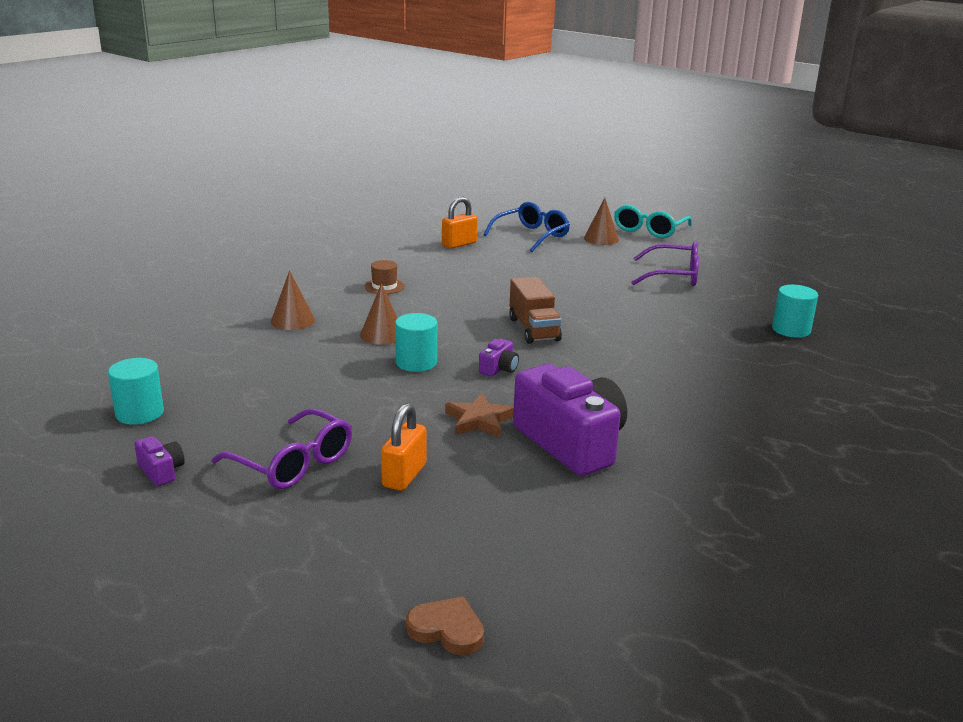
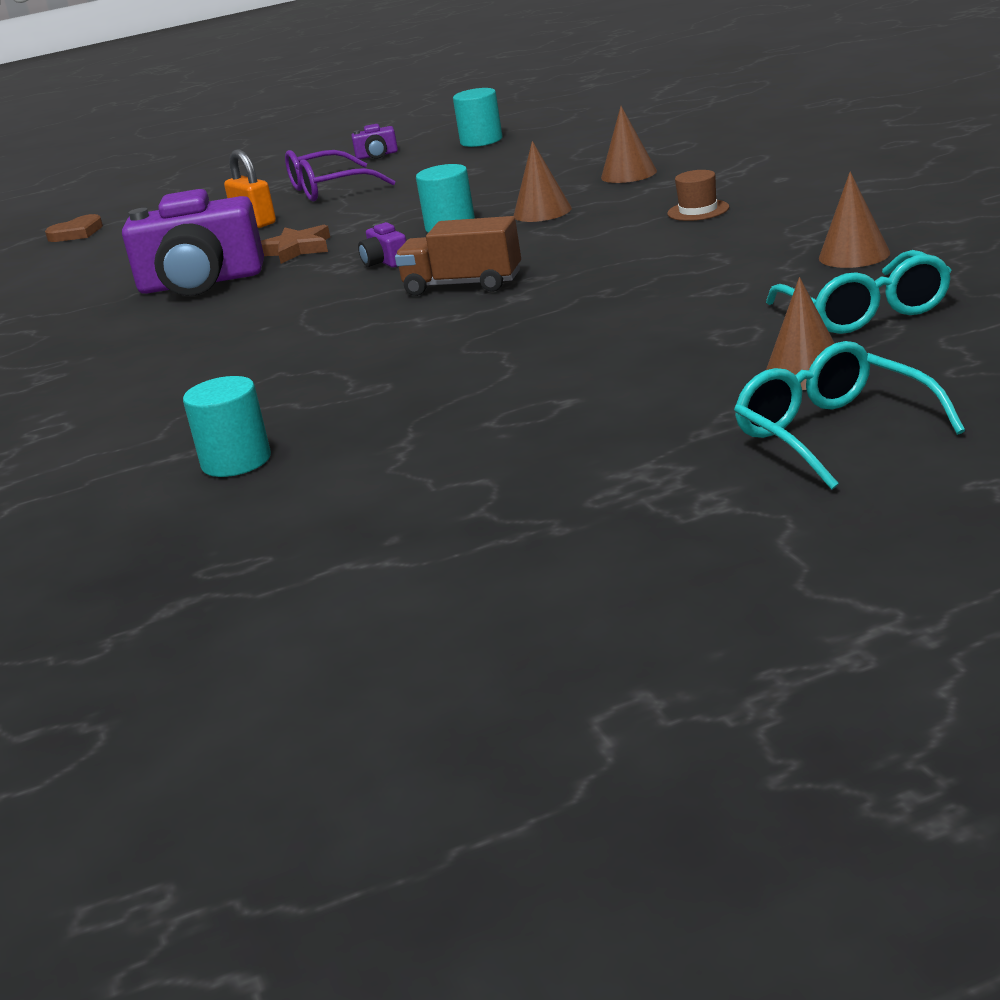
camera: 125 degrees right, 0 degrees up
orange padlock [442,197,478,249] -> brown cone [819,171,890,268]
blue glasses [483,202,570,252] -> turquoise glasses [766,250,951,334]
purple glasses [631,242,699,286] -> none

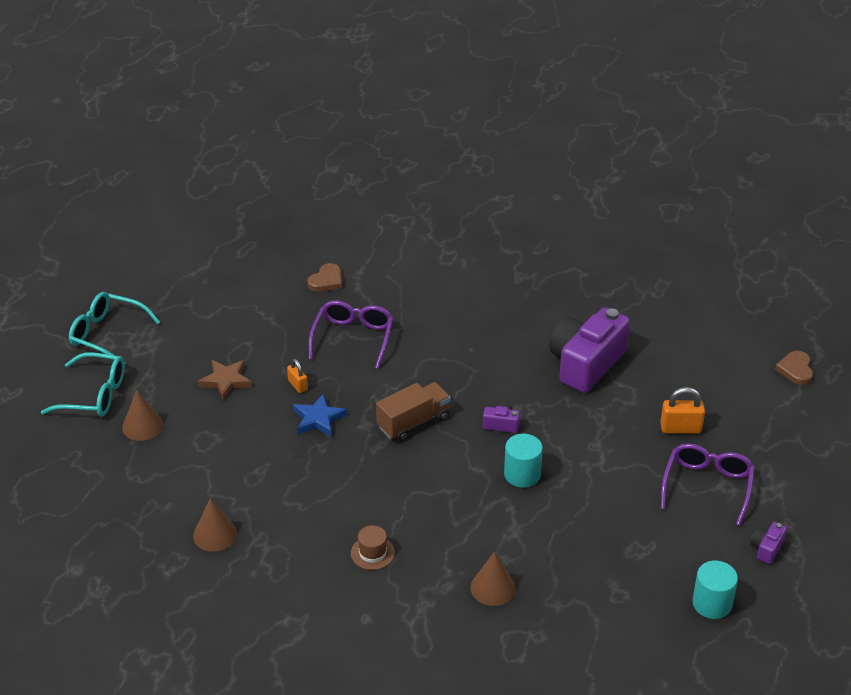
camera: 125 degrees right, 15 degrees up
turquoise cylinder [183,376,271,477] -> brown heart [307,263,342,292]
brown star [261,225,330,264] -> brown star moved to [198,360,252,401]
brown cone [514,141,572,222] -> none
turquoise glasses [766,250,951,334] -> turquoise glasses moved to [69,292,160,364]
none -> orange padlock [287,359,308,393]
none -> blue star [293,394,347,436]
none -> purple glasses [309,300,393,369]

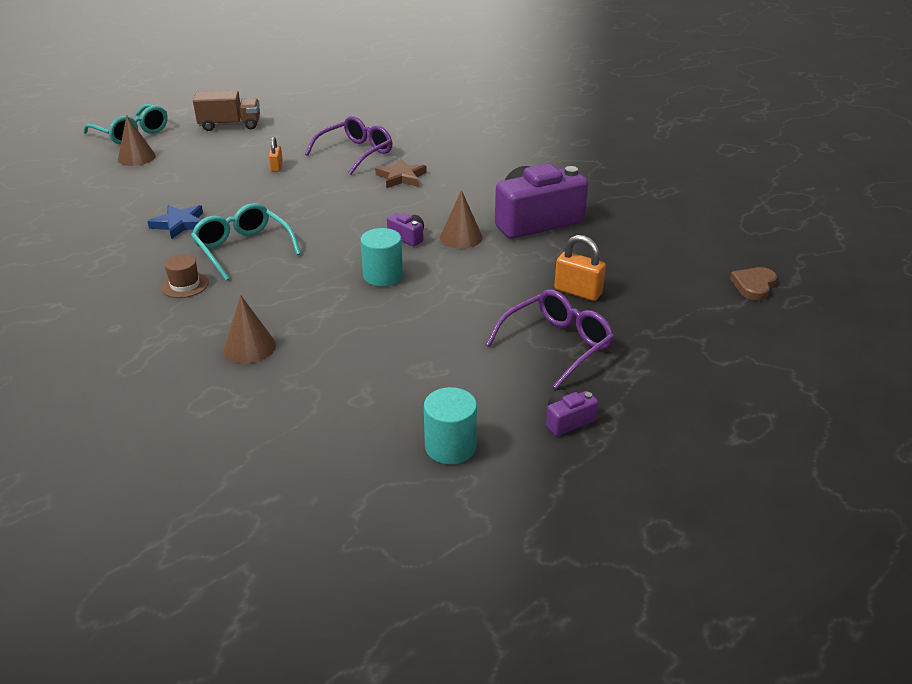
camera: 30 degrees right, 5 degrees down
turquoise glasses [69,292,160,364] -> turquoise glasses moved to [191,203,301,281]
brown cone [193,498,237,552] -> brown cone moved to [440,190,483,248]
brown star [198,360,252,401] -> brown star moved to [375,159,427,188]
blue star [293,394,347,436] -> blue star moved to [147,205,203,239]
brown heart [307,263,342,292] -> none
brown truck [376,382,451,441] -> brown truck moved to [193,91,260,131]

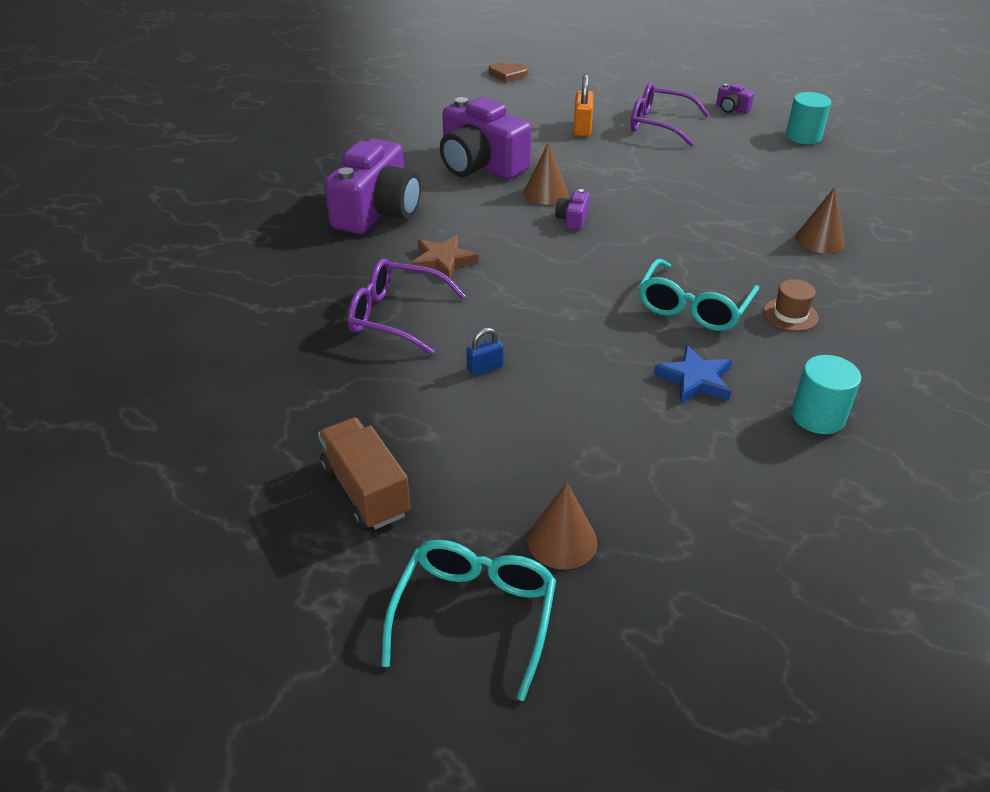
camera: 115 degrees left, 5 degrees up
orange padlock [269,137,283,172] -> blue padlock [466,328,504,376]
turquoise cylinder [360,228,403,286] -> turquoise cylinder moved to [791,355,861,434]
none -> purple camera [324,139,421,234]

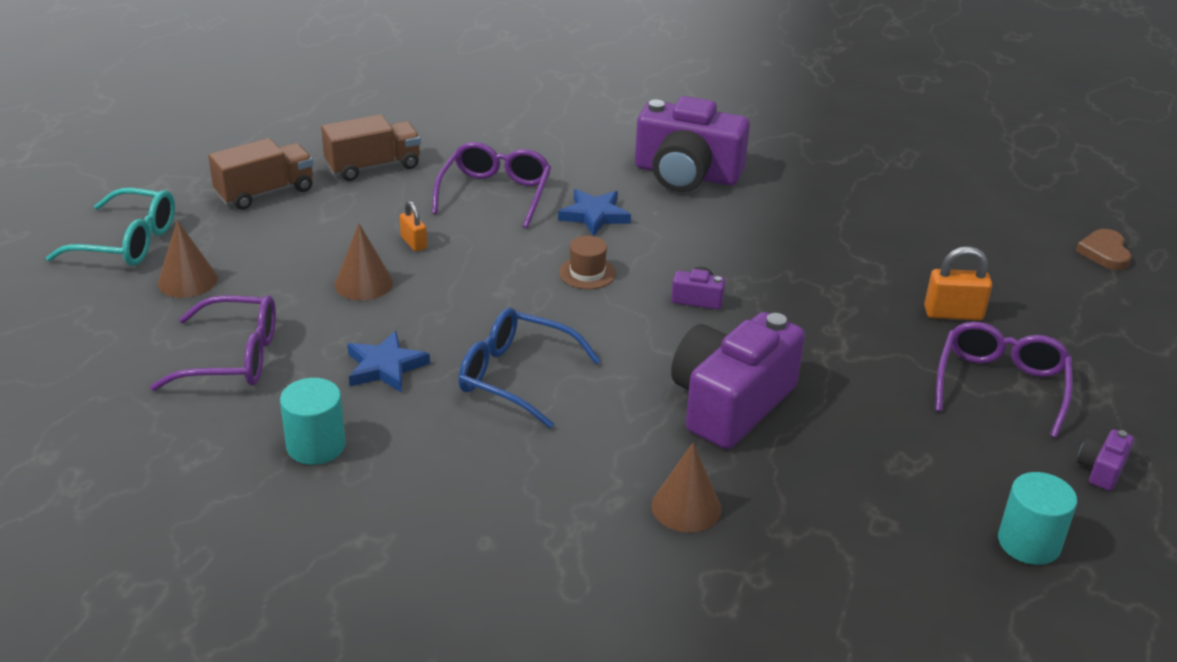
camera: 85 degrees right, 5 degrees down
brown star [411,235,478,279] -> blue star [558,189,631,236]
purple camera [440,97,531,180] -> purple camera moved to [671,312,805,449]
blue padlock [466,328,504,376] -> orange padlock [400,201,427,251]
brown cone [524,142,568,205] -> brown cone moved to [334,224,393,300]
turquoise glasses [639,259,759,331] -> blue glasses [458,308,601,429]
brown hat [763,279,818,331] -> brown hat moved to [559,236,616,289]
none -> purple glasses [150,295,276,391]
none -> brown truck [321,114,421,181]

